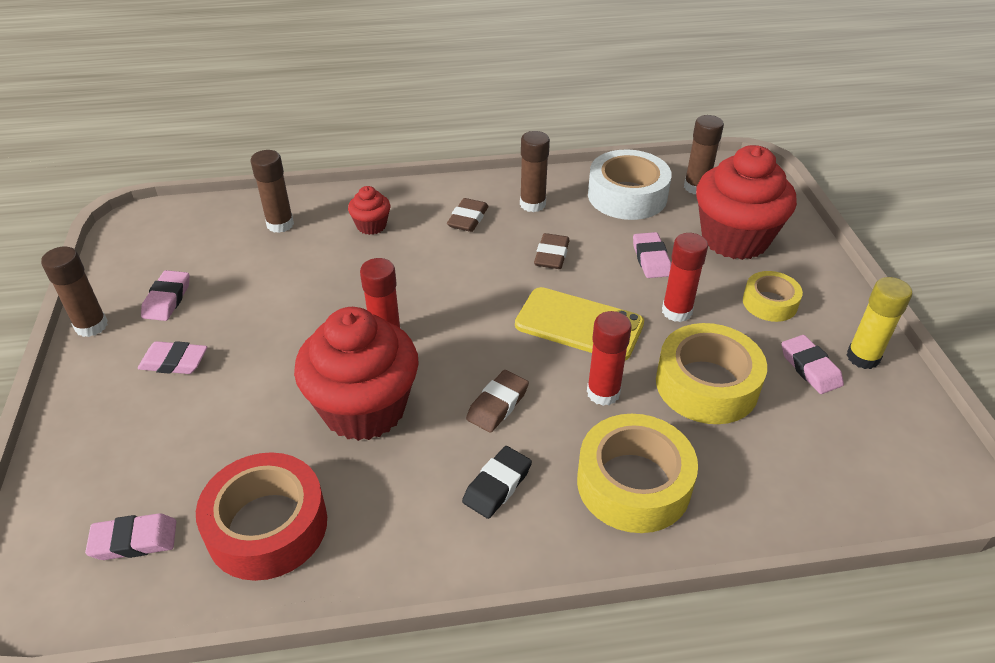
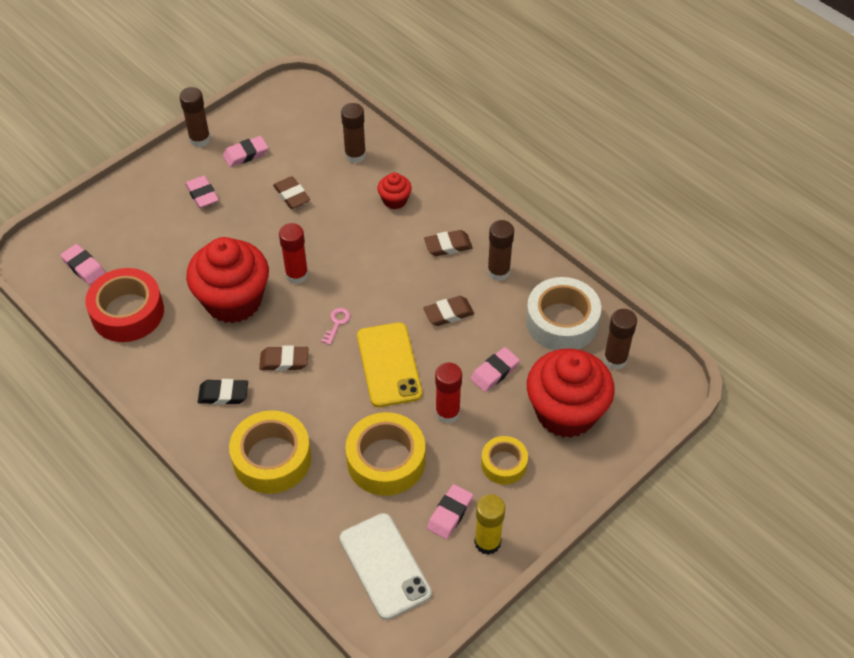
camera: 55 degrees right, 10 degrees up
red glue stick [587,311,632,406] -> none
none -> brown eraser [273,176,310,209]
none -> pink key [321,308,351,345]
none -> white phone [340,513,432,620]

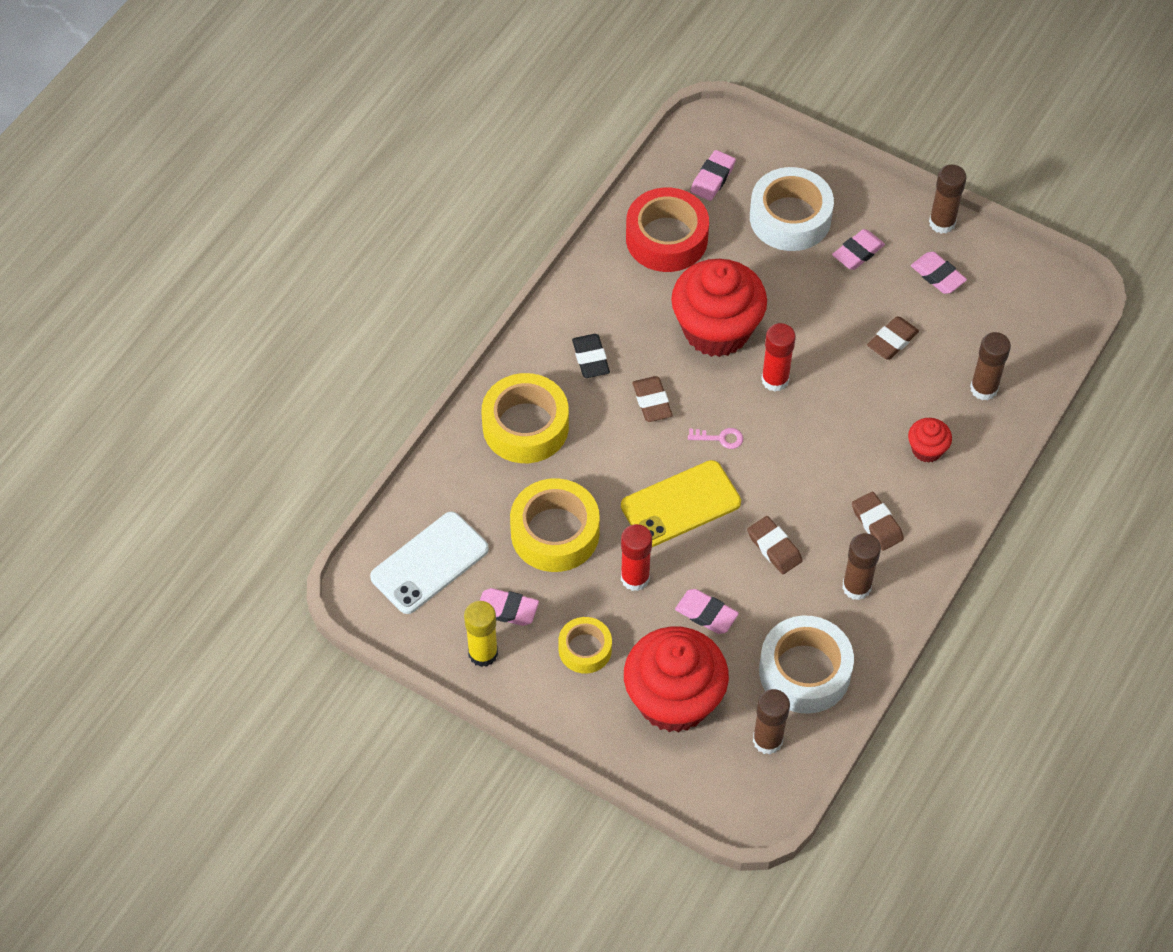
camera: 75 degrees right, 5 degrees up
none -> white tape [750,167,834,251]

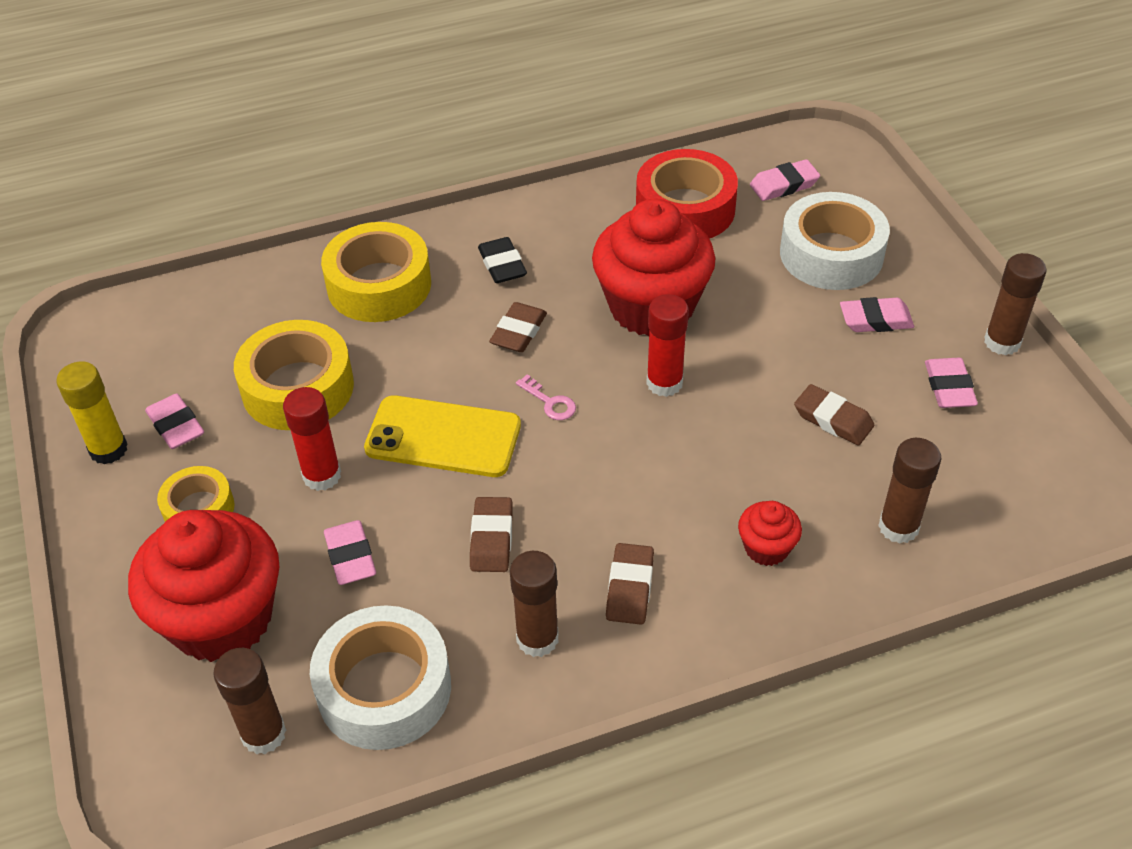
camera: 40 degrees right, 10 degrees down
white phone [370,512,489,614] -> none
black eraser [572,334,610,378] -> black eraser turned 45 degrees counterclockwise [478,237,527,283]
brown eraser [867,316,919,360] -> brown eraser turned 45 degrees clockwise [794,384,874,446]

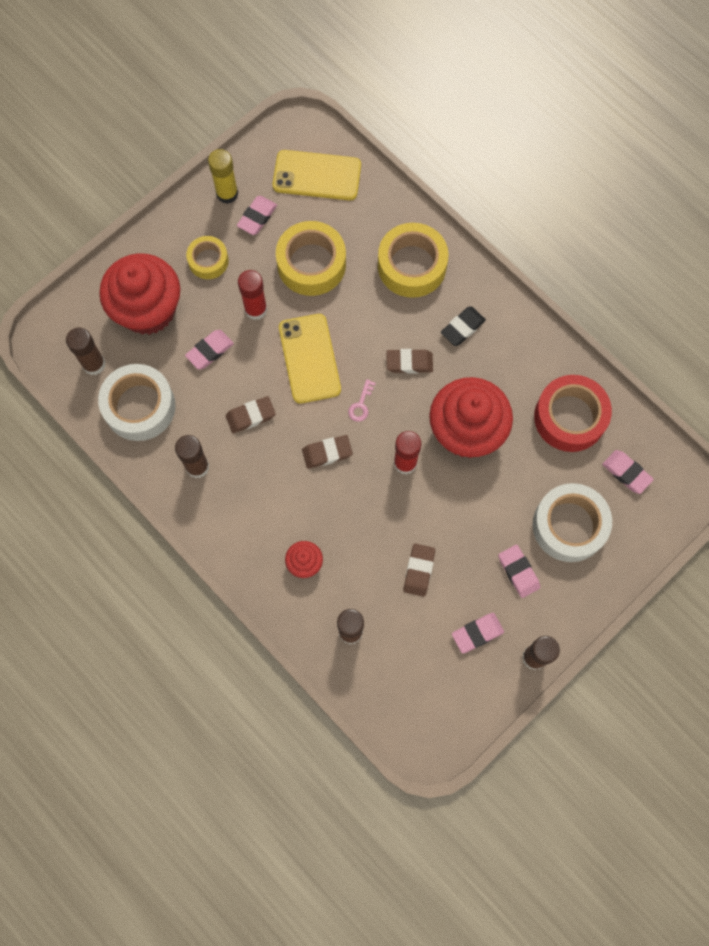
camera: 65 degrees right, 25 degrees up
brown eraser [606,543,654,625] -> brown eraser moved to [302,435,353,469]
none -> yellow phone [273,150,361,200]

